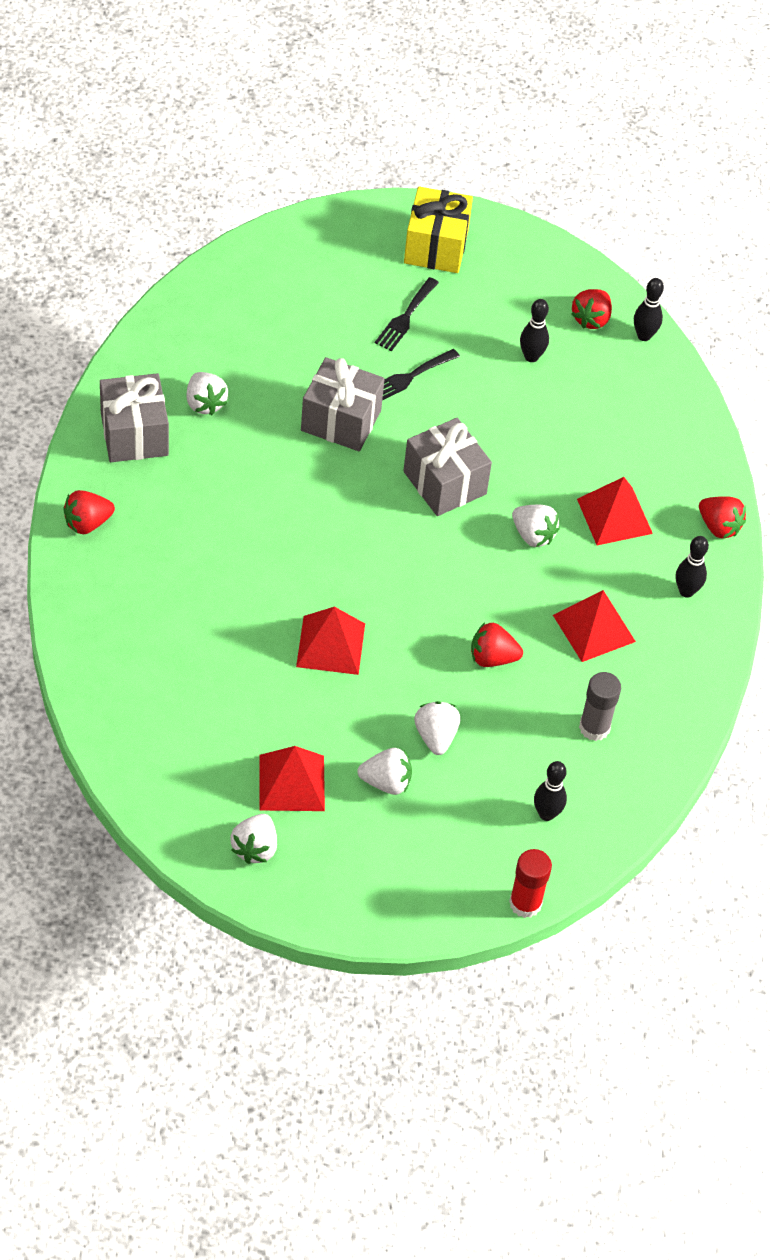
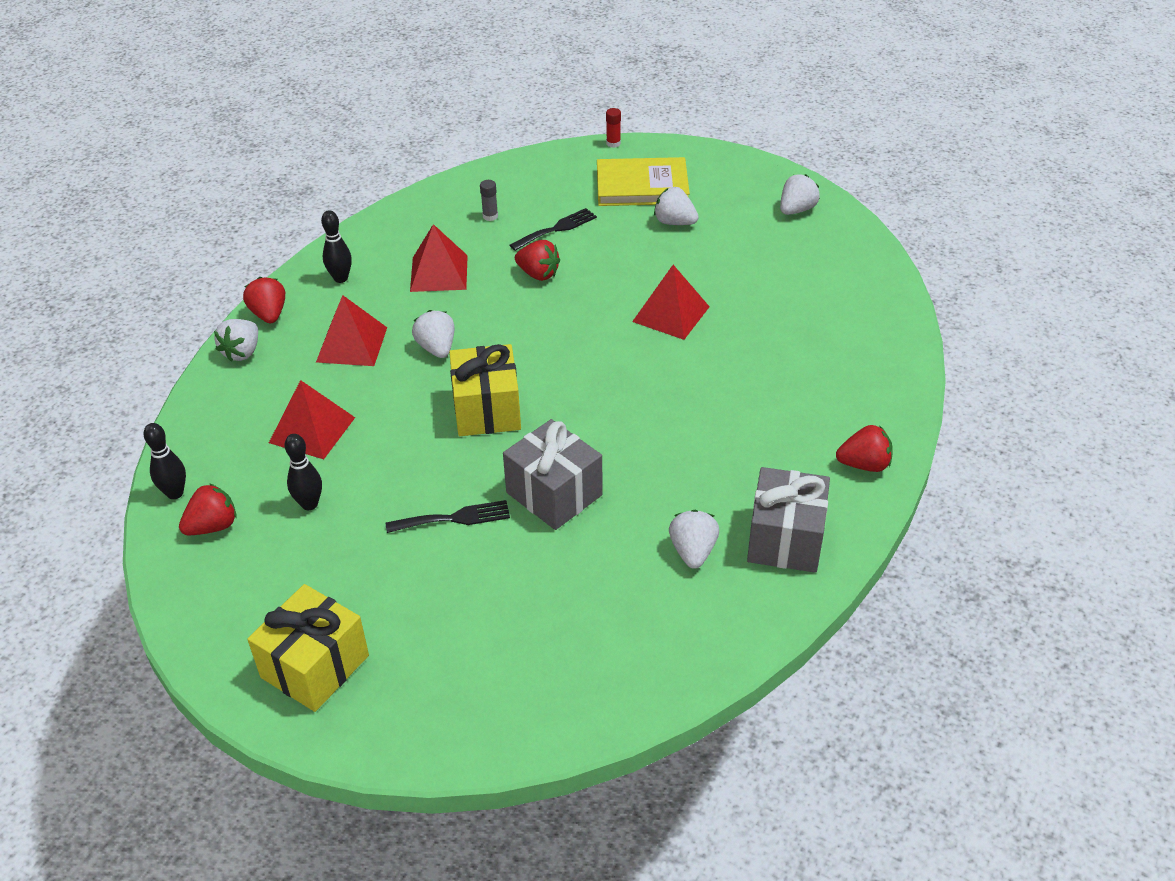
camera: 150 degrees left, 10 degrees down
red pyramid [260,746,325,811] -> red pyramid moved to [269,380,355,459]
black fork [375,277,439,351] -> black fork moved to [510,208,597,251]
grey gift [403,418,492,516] -> yellow gift [449,344,521,436]
white strawberry [414,701,460,755] -> white strawberry moved to [214,319,258,362]
red glue stick [509,849,552,918] -> red glue stick [606,108,621,148], size x0.59
black bowling pin [534,761,567,821] -> none
grey glue stick [579,672,621,741] -> grey glue stick [480,180,498,221], size x0.59
none -> yellow book [597,157,690,206]

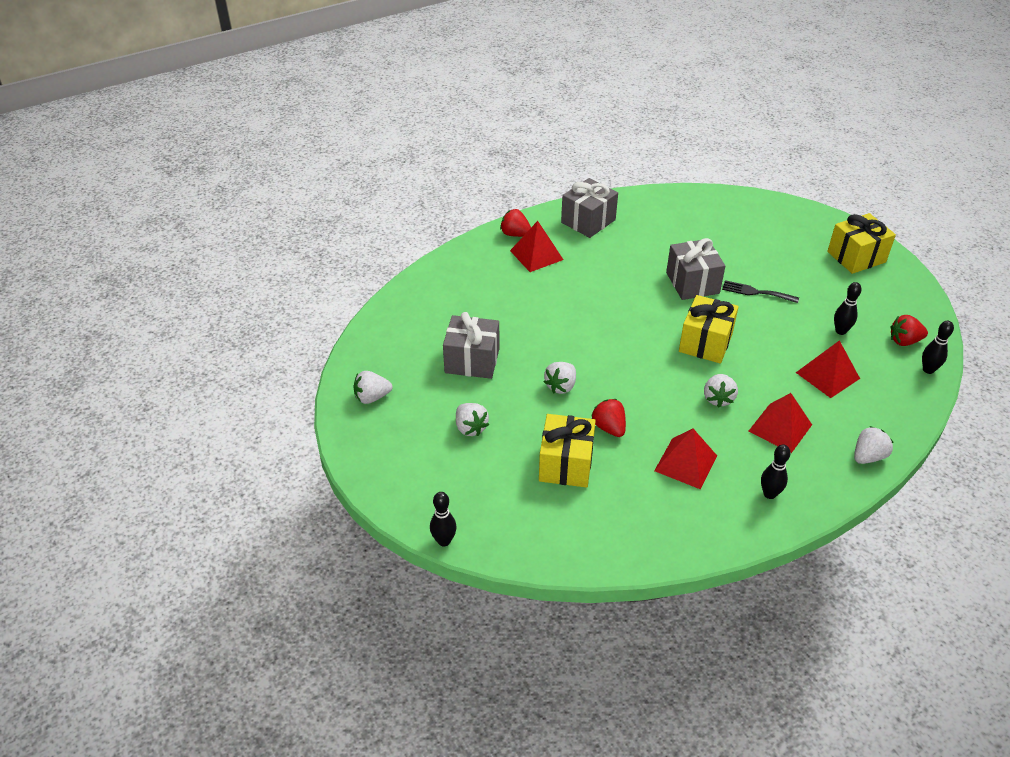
camera: 150 degrees left, 0 degrees up
red strawberry [243,277,285,323] -> none
grey glue stick [480,180,498,221] -> none
black fork [510,208,597,251] -> yellow gift [539,414,596,488]
yellow book [597,157,690,206] -> none
red glue stick [606,108,621,148] -> black bowling pin [430,492,457,546]
red pyramid [632,265,710,340] -> red pyramid moved to [510,221,564,272]
white strawberry [669,510,719,569] -> white strawberry moved to [544,362,576,394]
none -> grey gift [443,312,499,379]

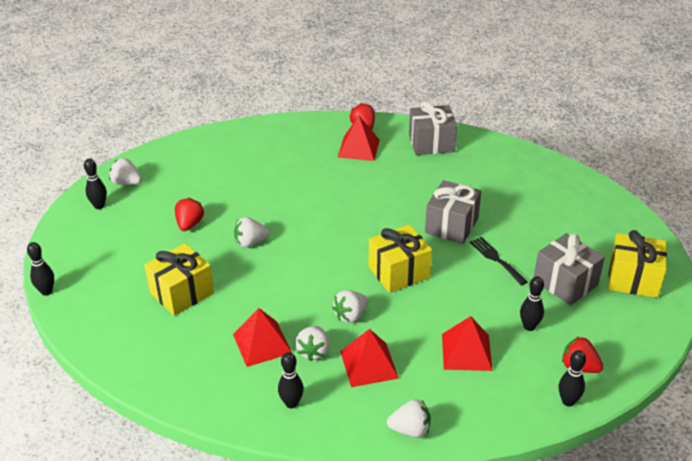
camera: 40 degrees right, 5 degrees down
grey gift [443,312,499,379] -> grey gift moved to [534,233,605,305]
white strawberry [456,403,489,436] -> white strawberry moved to [295,326,330,361]
red strawberry [591,399,626,437] -> red strawberry moved to [175,198,204,231]
none -> black bowling pin [84,159,107,209]

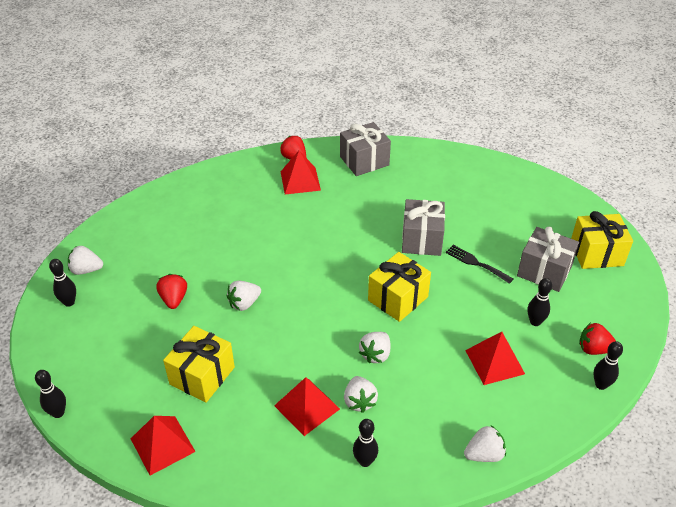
camera: 20 degrees left, 5 degrees up
red pyramid [340,329,399,387] -> red pyramid moved to [131,416,196,475]

